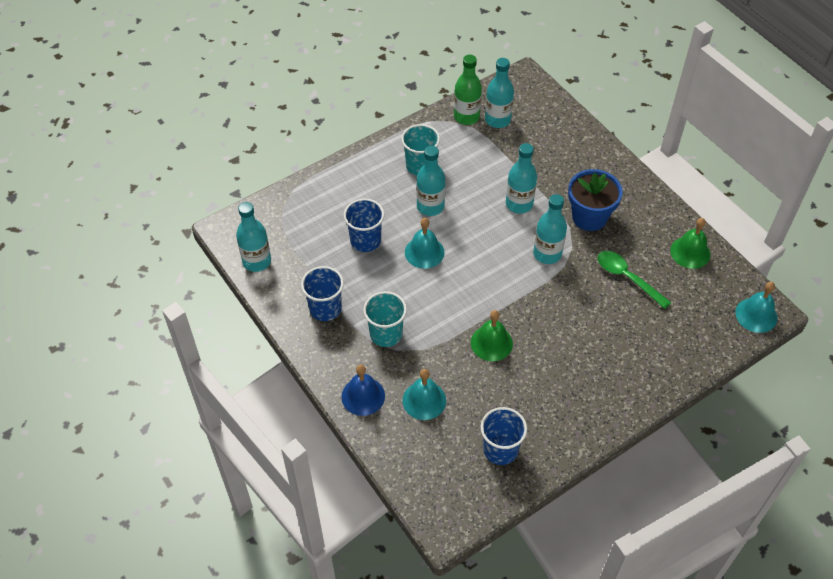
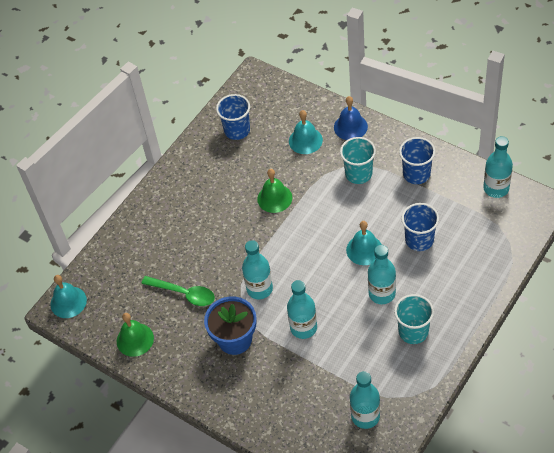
camera: 165 degrees right, 0 degrees up
green bottle [454,55,482,125] -> none

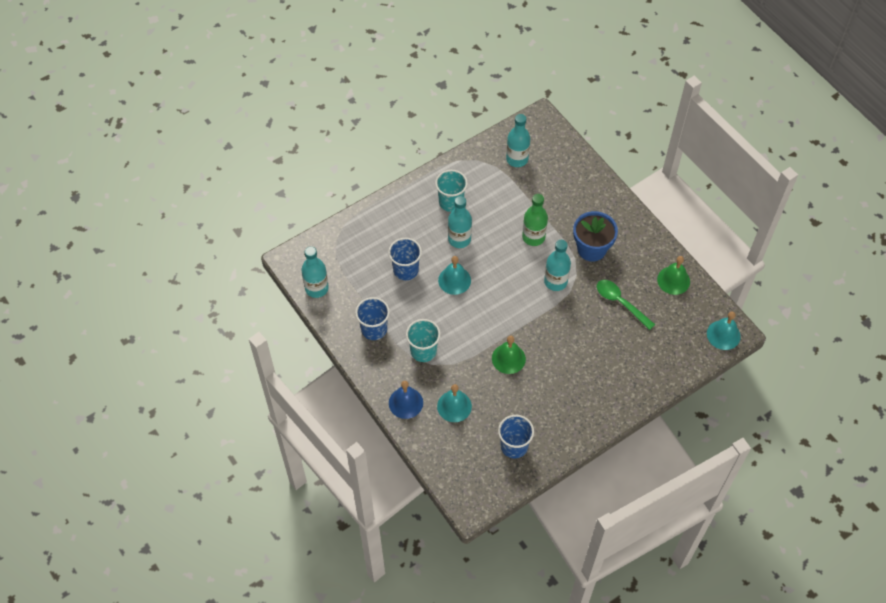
camera: 165 degrees left, 5 degrees up
turquoise bottle [287,280,317,339] -> green bottle [522,194,548,246]

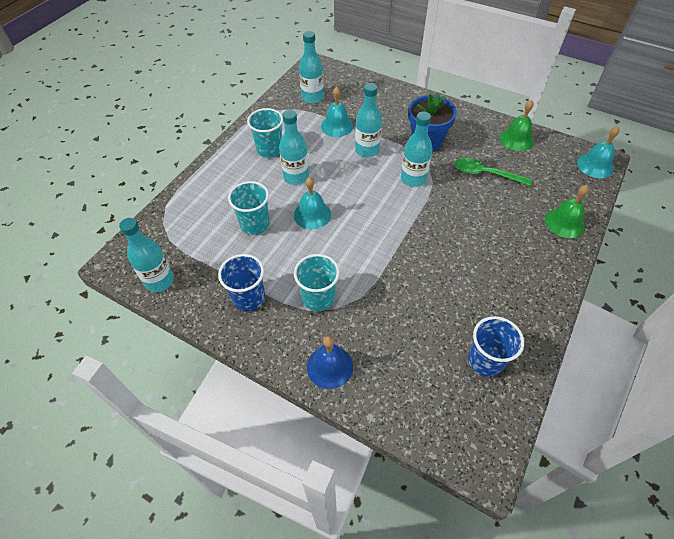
camera: 25 degrees left, 5 degrees down
blue cup [388,238,422,280] -> turquoise cup [228,181,270,235]
turquoise bell [437,384,472,422] -> turquoise bell moved to [321,86,353,137]
green bell [492,336,526,374] -> green bell moved to [545,185,589,238]
green bottle [522,194,548,246] -> turquoise bottle [355,83,382,157]

